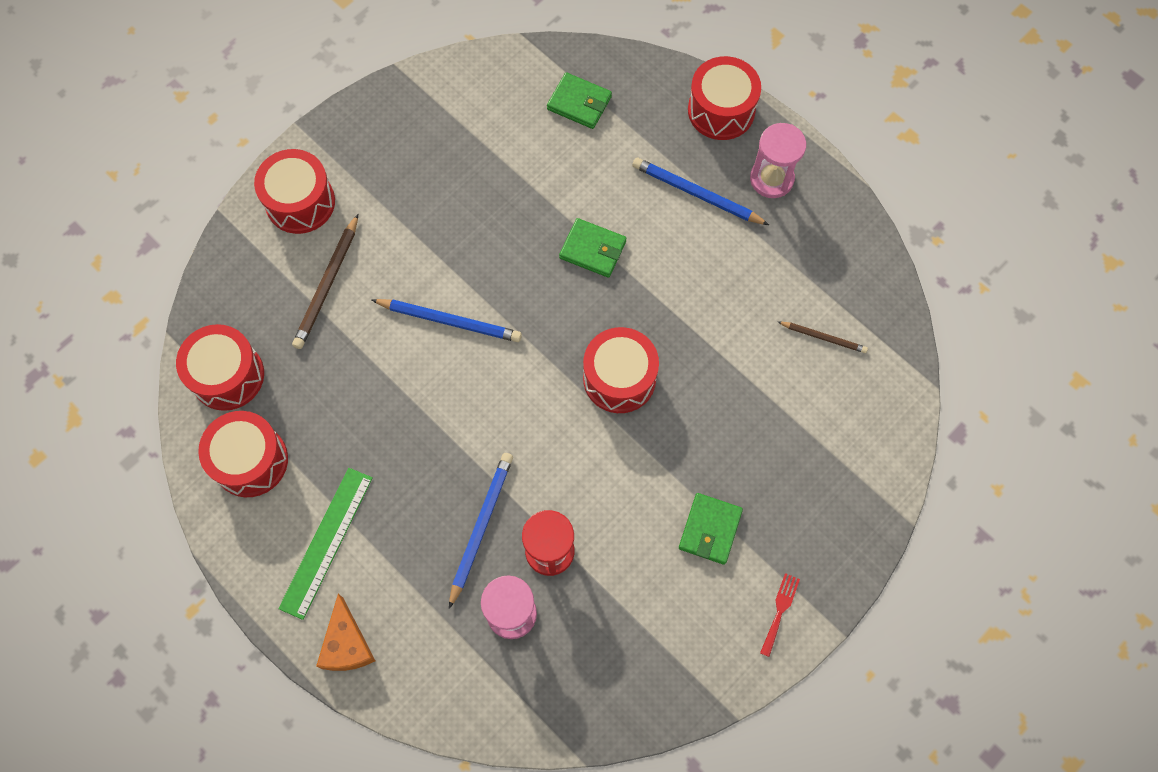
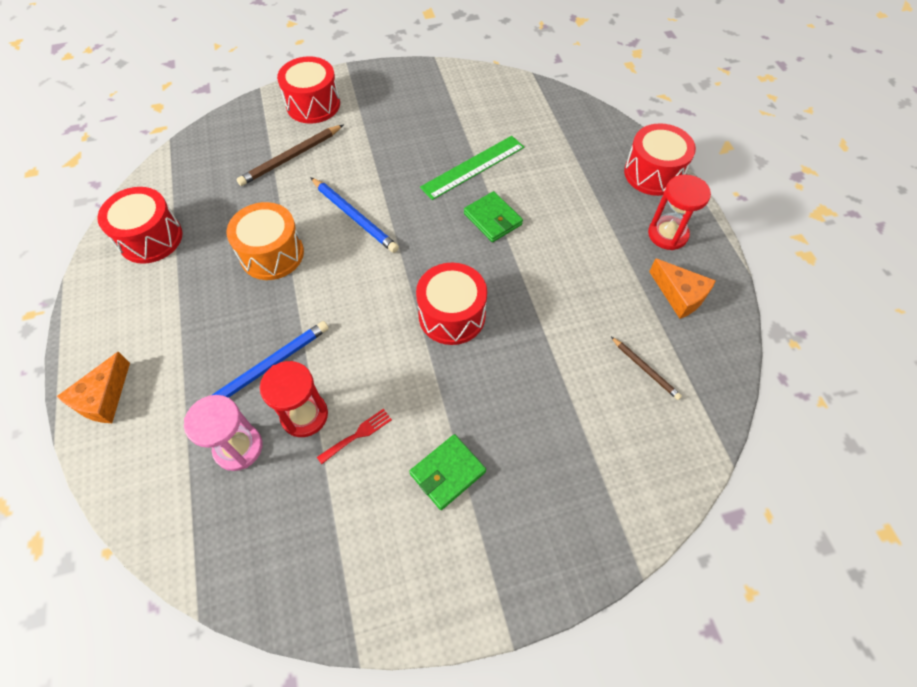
camera: 30 degrees right, 10 degrees down
red drum [176,324,264,411] -> none
green ruler [278,468,373,620] -> green ruler moved to [420,136,524,200]
green wallet [547,72,612,129] -> none
blue pencil [632,158,769,225] -> none
pink hourglass [750,123,806,198] -> red hourglass [648,174,711,250]
red fork [760,573,800,657] -> red fork moved to [317,409,392,464]
none -> orange drum [227,202,304,280]
none -> orange cheese [649,258,716,319]

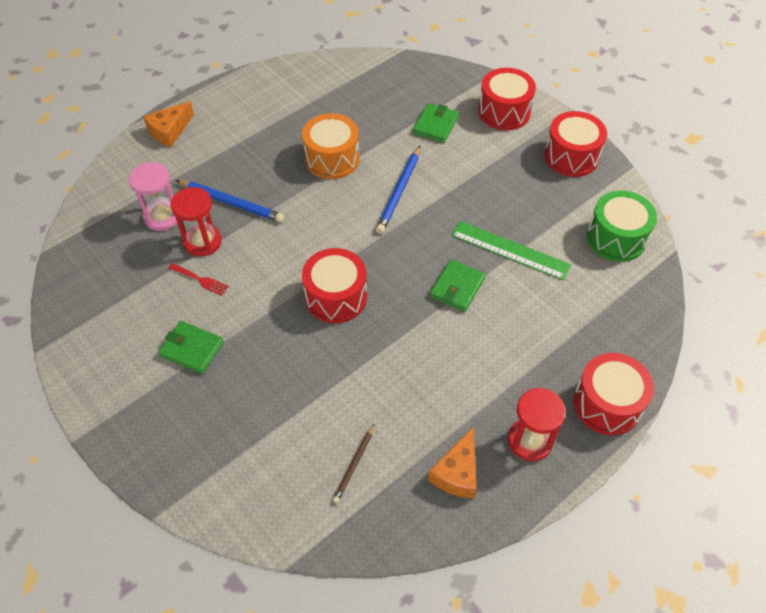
camera: 65 degrees right, 5 degrees down
orange cheese [57,352,130,423] -> orange cheese turned 45 degrees counterclockwise [143,101,194,147]
red drum [98,187,183,264] -> red drum moved to [544,111,607,177]
brown pencil [236,124,344,186] -> green wallet [413,103,459,143]
none -> green drum [587,190,657,262]

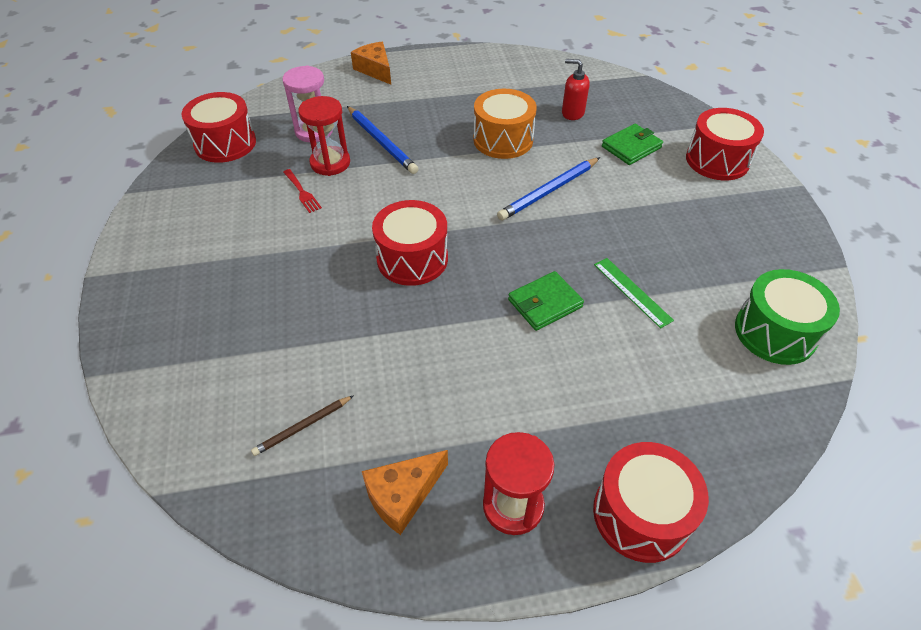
camera: 30 degrees right, 5 degrees down
orange cheese [143,101,194,147] -> orange cheese turned 75 degrees clockwise [351,42,391,85]
green wallet [158,321,224,374] -> none
green ruler [451,221,571,280] -> green ruler [594,258,674,328], size x0.66
red drum [544,111,607,177] -> red drum moved to [182,92,256,163]
none -> red soap dispenser [562,59,590,120]

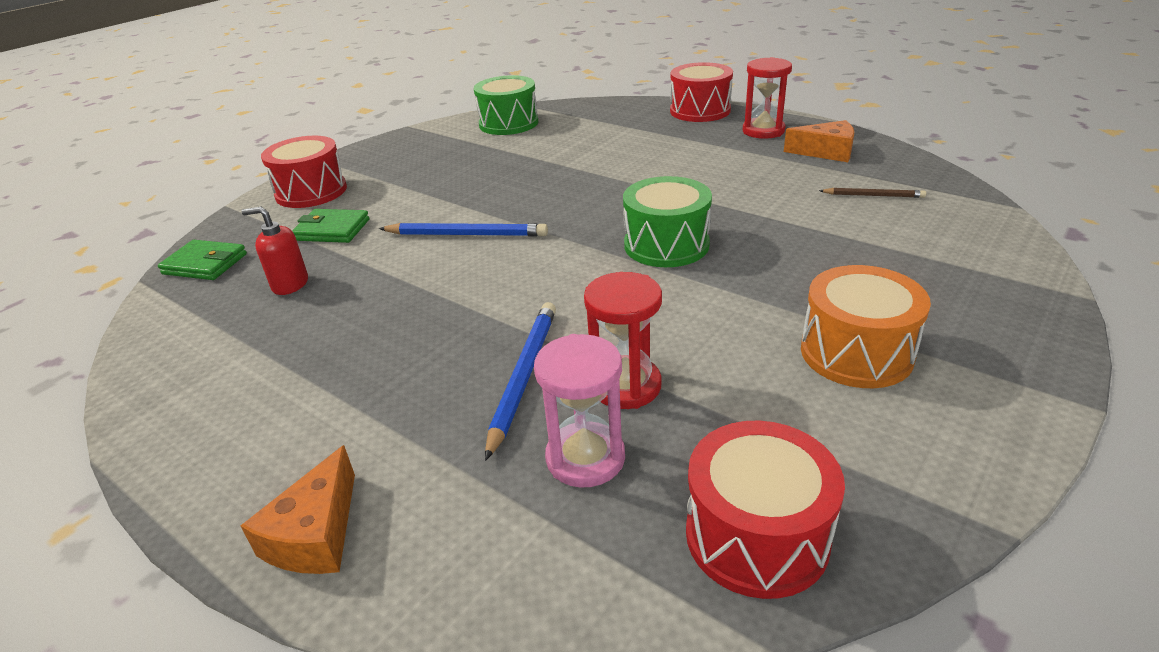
camera: 130 degrees left, 15 degrees down
red fork [283,169,322,213] -> none
red drum [372,200,448,286] -> green drum [623,176,712,267]
orange drum [473,89,537,159] -> orange drum moved to [801,265,931,388]
green wallet [508,271,584,331] -> green wallet moved to [158,240,247,280]
red soap dispenser [562,59,590,120] -> red soap dispenser turned 120 degrees clockwise [242,207,308,295]
green ruler [594,258,674,328] -> none

